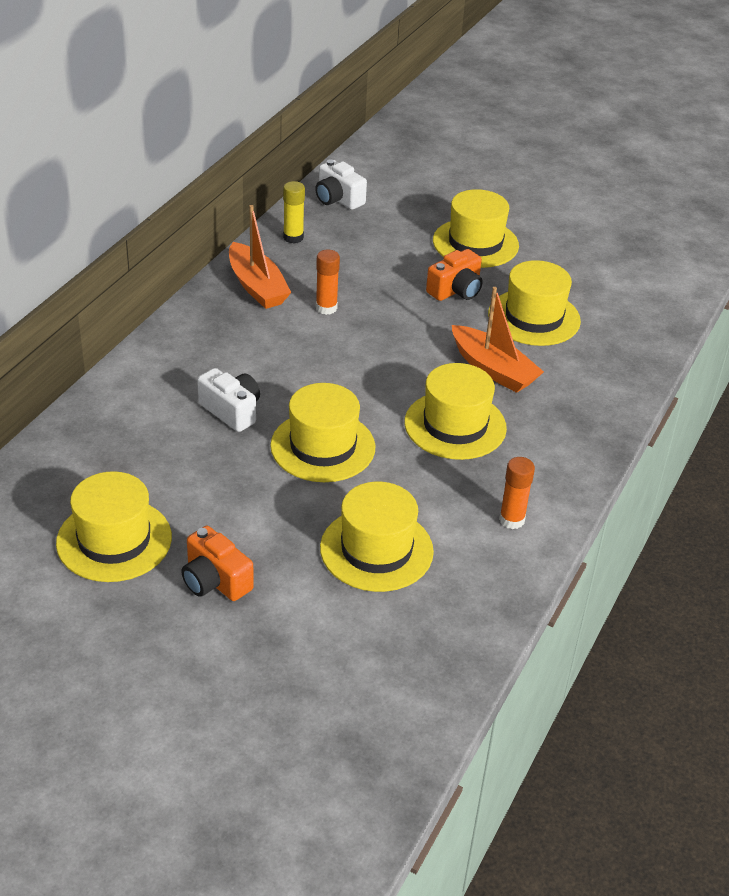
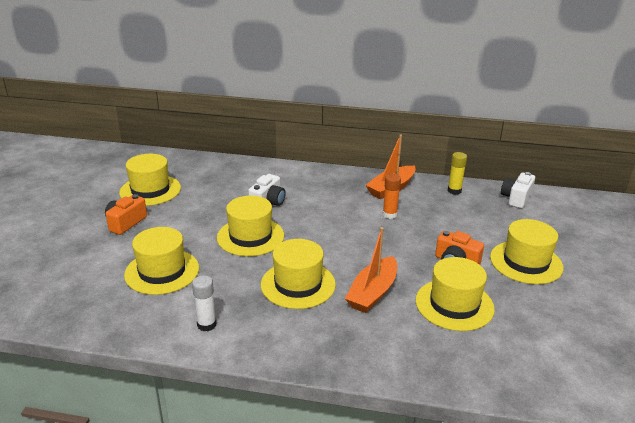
camera: 75 degrees right, 10 degrees down
orange glue stick [499,457,535,529] -> white glue stick [192,275,217,331]

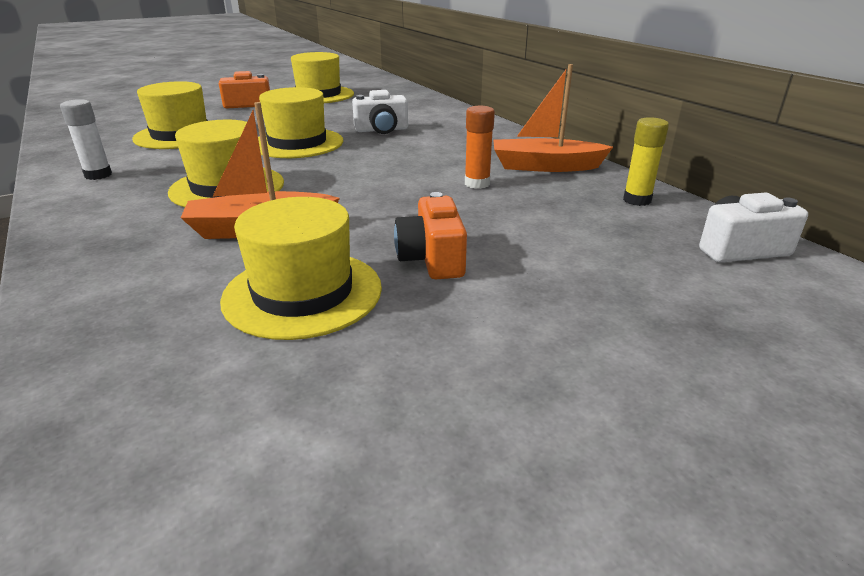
camera: 50 degrees right, 0 degrees up
yellow hat [490,219,563,284] -> none

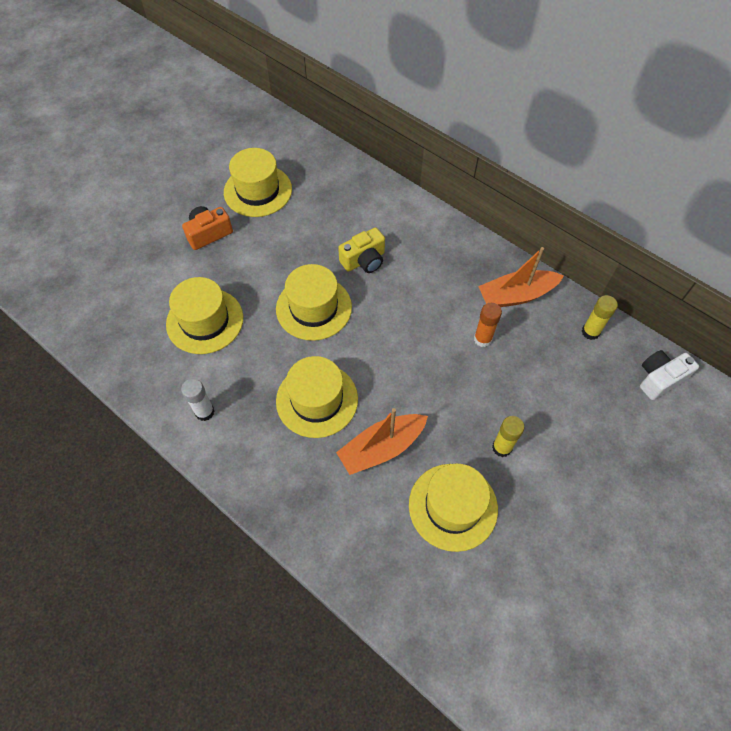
camera: 20 degrees left, 30 degrees up
white camera [352,90,408,134] -> yellow camera [338,227,385,273]
orange camera [394,192,467,279] -> yellow glue stick [492,416,524,457]

